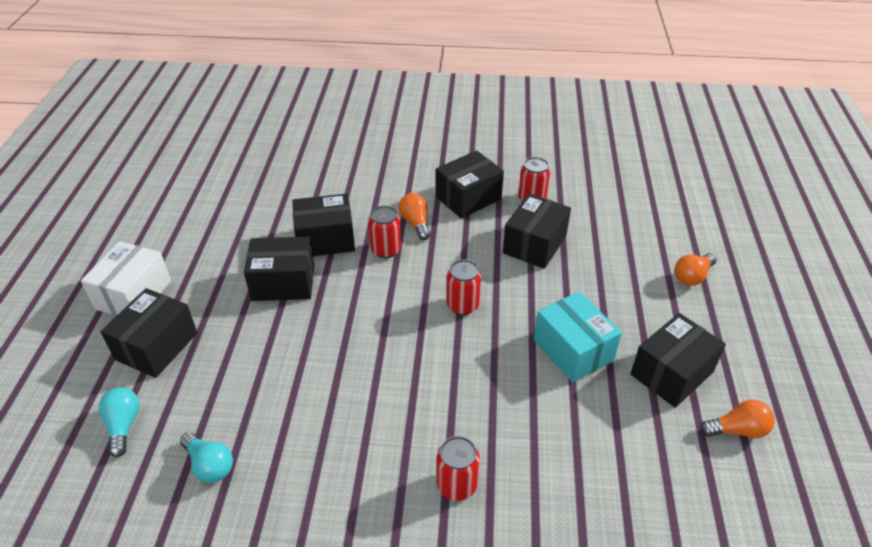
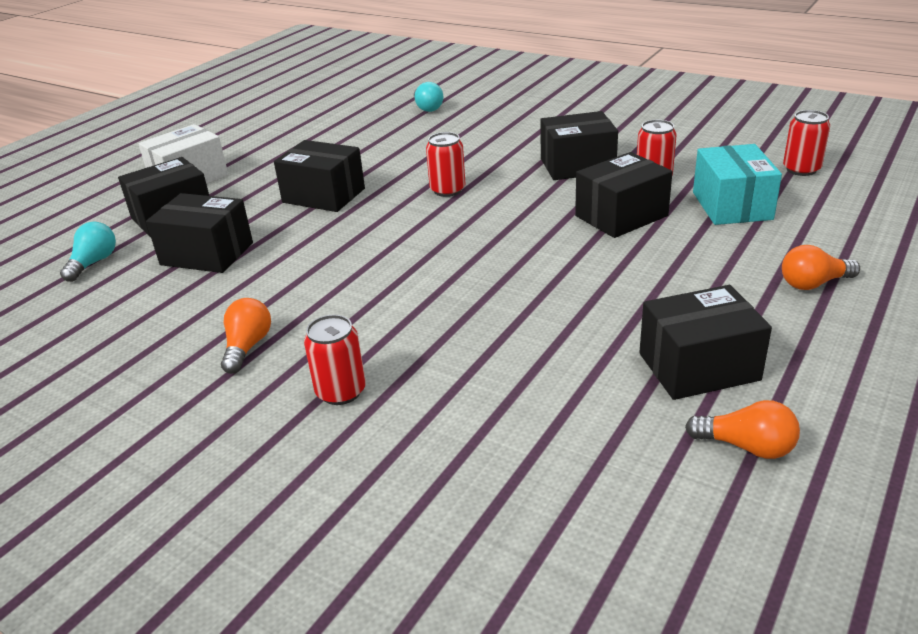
camera: 30 degrees right, 10 degrees down
turquoise light bulb [180,432,233,483] -> turquoise light bulb moved to [414,82,443,112]
black box [292,194,355,256] -> black box moved to [146,193,253,273]
orange light bulb [399,193,430,240] -> orange light bulb moved to [221,298,271,374]
red can [447,259,481,315] -> red can moved to [783,110,830,176]
turquoise box [534,291,622,383] -> turquoise box moved to [693,144,782,225]

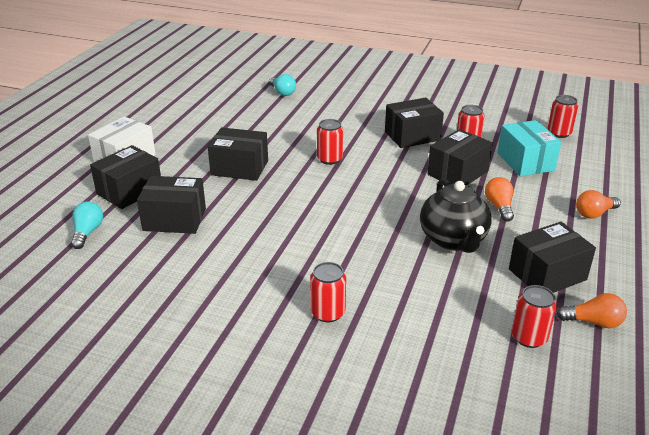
camera: 15 degrees left, 0 degrees up
orange light bulb [221,298,271,374] -> orange light bulb moved to [485,177,514,222]
none -> black teapot [420,178,492,253]
none -> red can [512,285,557,348]

